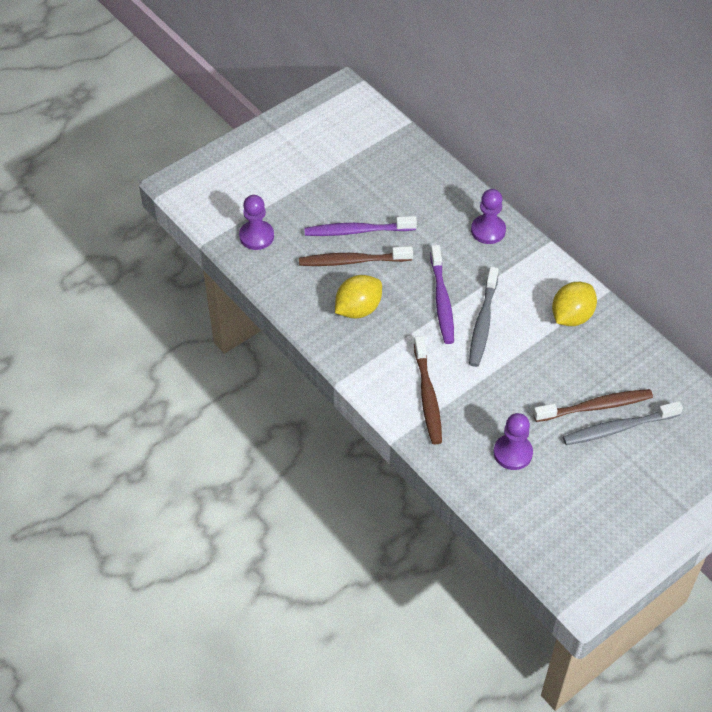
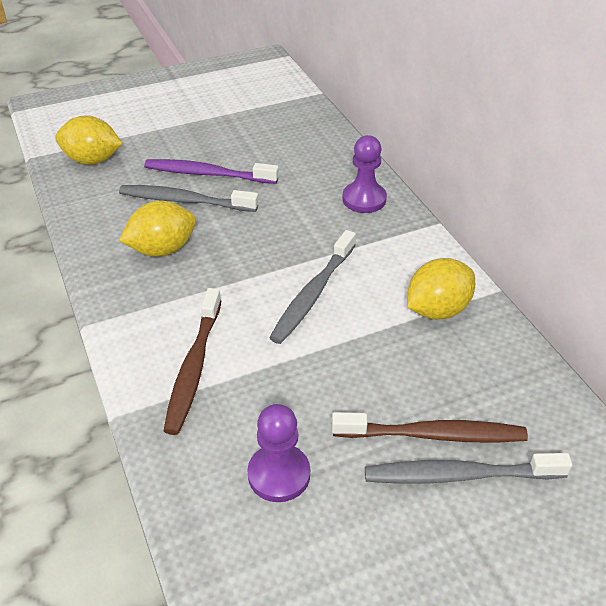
camera: 15 degrees right, 10 degrees down
purple pawn [239,195,274,250] -> yellow lemon [55,115,123,165]
brown toothbrush [299,246,413,266] -> grey toothbrush [119,185,259,212]
purple toothbrush [430,245,454,344] -> none

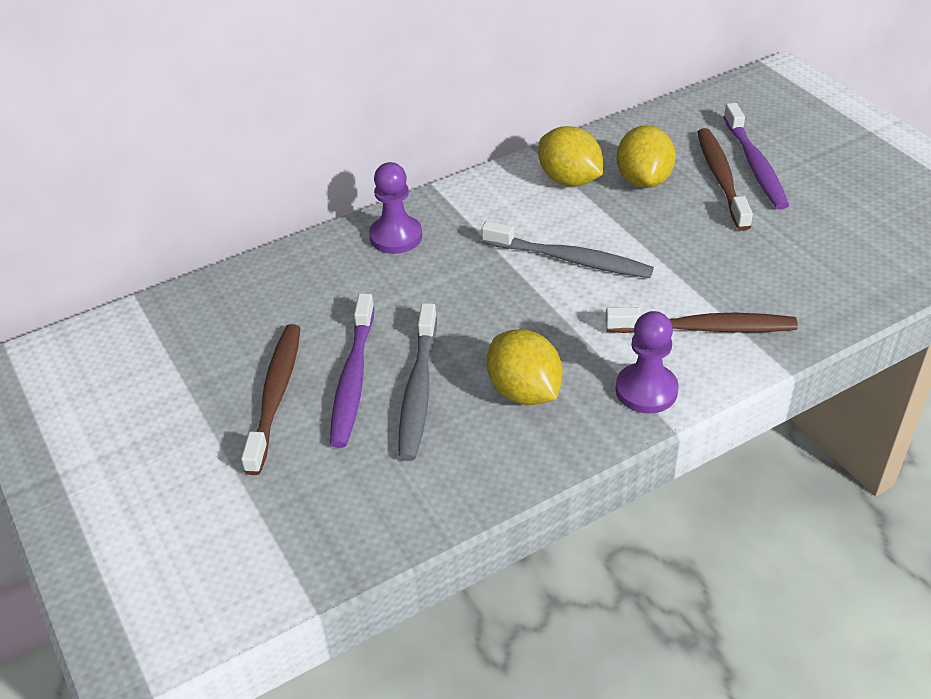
camera: 95 degrees left, 0 degrees up
yellow lemon [55,115,123,165] -> yellow lemon moved to [617,125,676,188]
purple pawn [247,404,310,502] -> purple pawn moved to [615,311,679,413]
grey toothbrush [365,453,572,484] -> purple toothbrush [723,103,789,210]
none -> brown toothbrush [241,324,301,475]

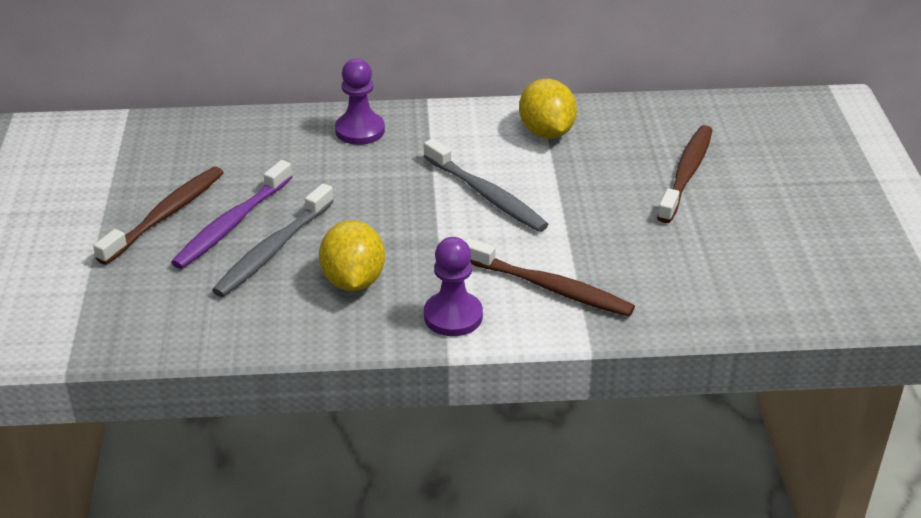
camera: 25 degrees right, 5 degrees down
yellow lemon [617,125,676,188] -> none
purple toothbrush [723,103,789,210] -> none

